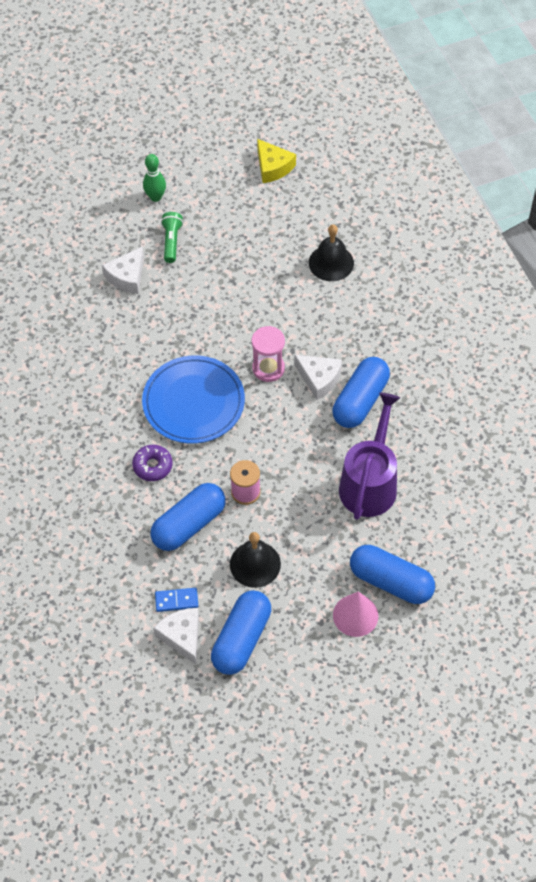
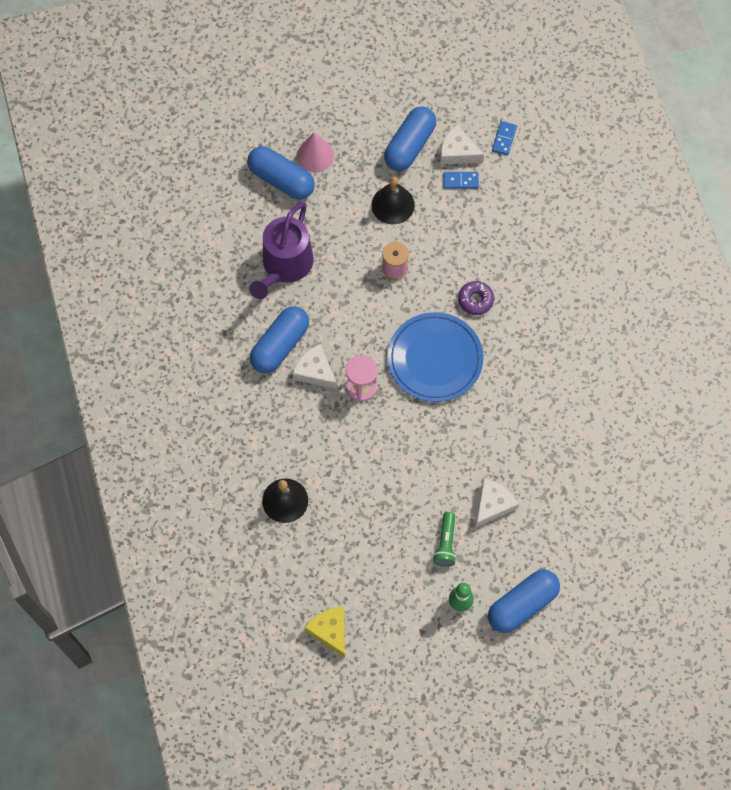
camera: 175 degrees left, 10 degrees up
blue capsule [150,483,226,551] -> blue capsule moved to [488,569,560,633]
white cheese [153,608,199,664] -> white cheese turned 135 degrees clockwise [440,125,484,165]
none -> blue domino [492,121,517,155]

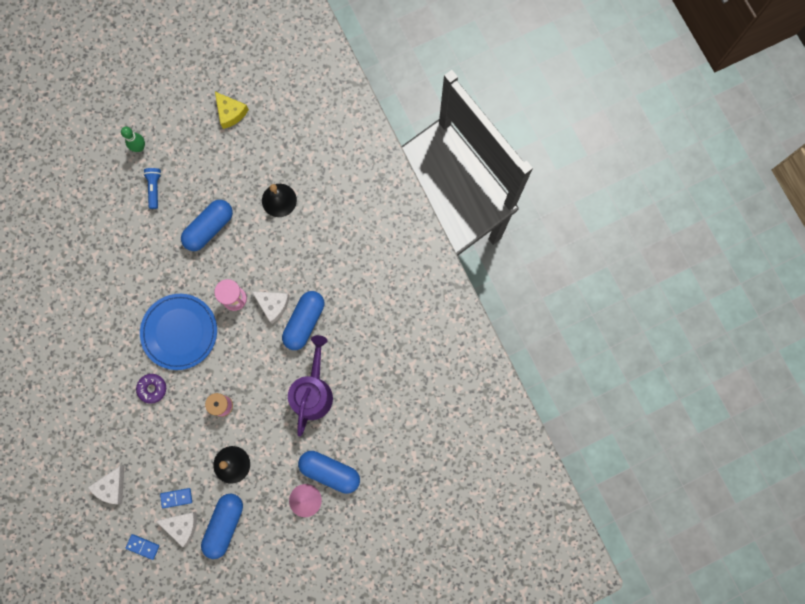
camera: 170 degrees right, 10 degrees up
green flashlight [433,512,456,566] -> blue flashlight [143,168,161,209]
white cheese [476,479,519,527] -> white cheese moved to [88,466,125,504]
blue capsule [488,569,560,633] -> blue capsule moved to [181,200,233,251]
blue domino [492,121,517,155] -> blue domino turned 75 degrees counterclockwise [126,534,160,560]

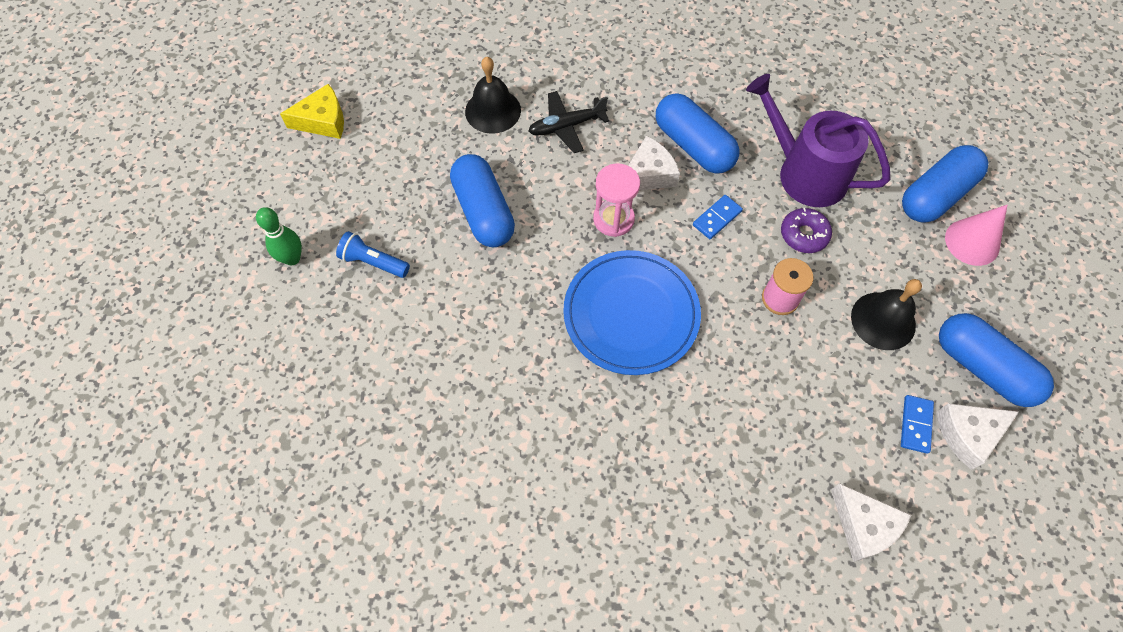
camera: 65 degrees left, 15 degrees down
blue domino [126,534,160,560] -> blue domino moved to [693,195,743,239]
purple donut [136,374,166,404] -> purple donut moved to [781,208,832,253]
white cheese [156,511,197,547] -> white cheese turned 150 degrees counterclockwise [937,403,1019,470]
none -> black plane [529,91,609,153]

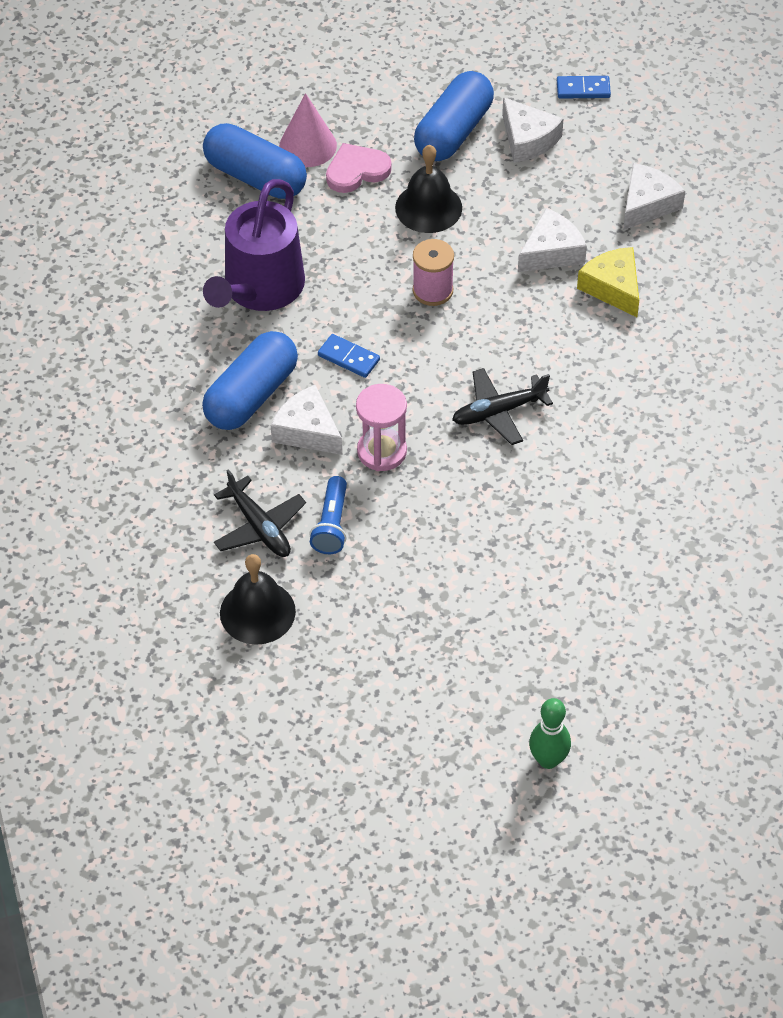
camera: 105 degrees left, 10 degrees down
yellow cheese [280,84,344,139] -> yellow cheese moved to [577,247,639,317]
blue flashlight [336,231,410,278] -> blue flashlight moved to [309,476,347,554]
blue capsule [450,154,515,247] -> none
blue plate [563,250,701,375] -> black plane [452,368,553,445]
purple donut [781,208,832,253] -> none
blue domino [901,395,934,454] -> blue domino moved to [557,76,611,99]
none -> pink heart [326,143,392,193]
none -> white cheese [518,208,587,272]

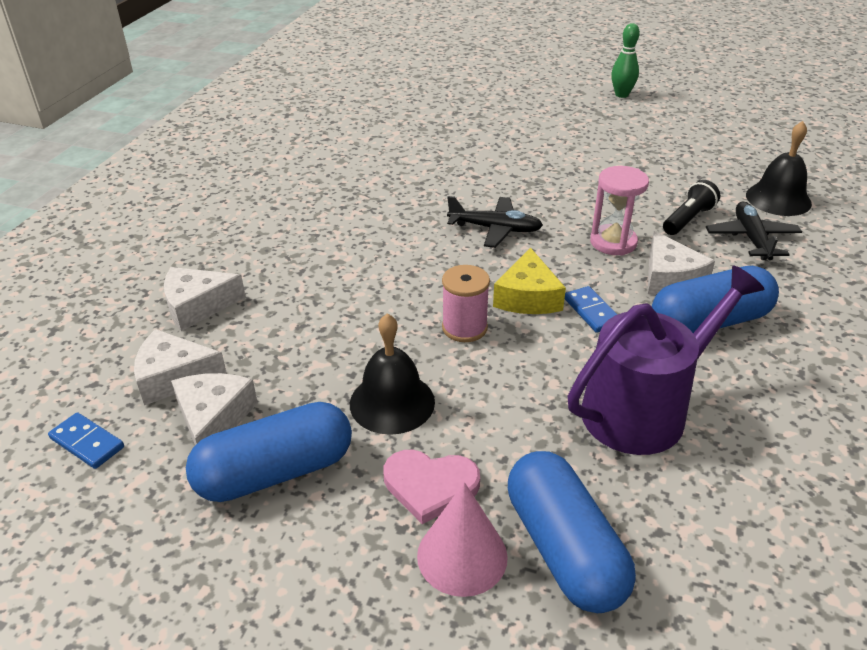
camera: 145 degrees left, 15 degrees down
blue flashlight [309,476,347,554] -> black flashlight [663,180,720,235]
white cheese [518,208,587,272] -> white cheese moved to [134,329,227,405]
yellow cheese [577,247,639,317] -> yellow cheese moved to [493,247,566,314]

